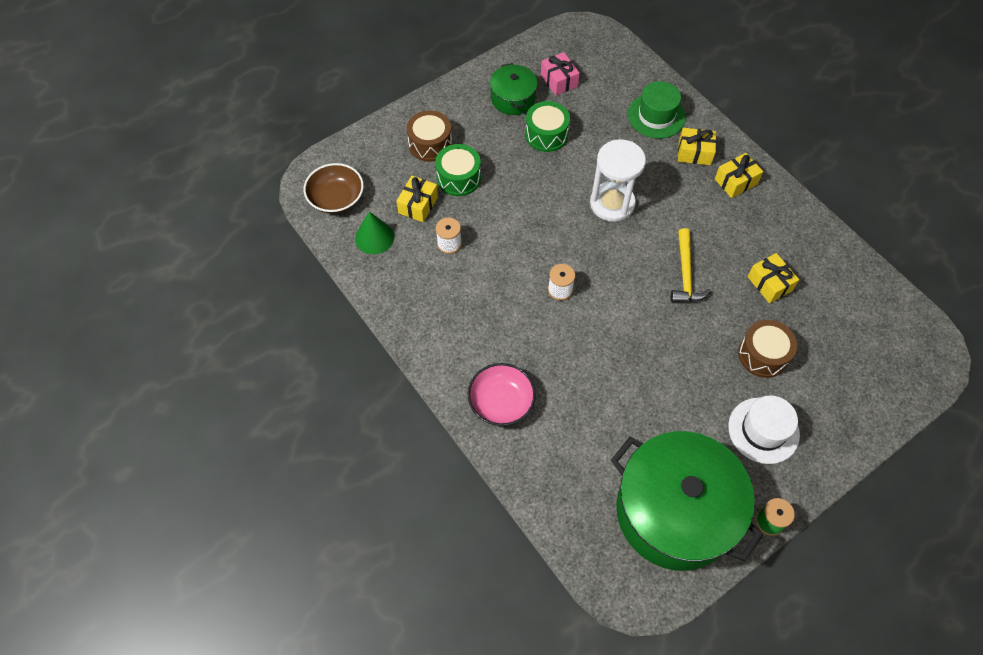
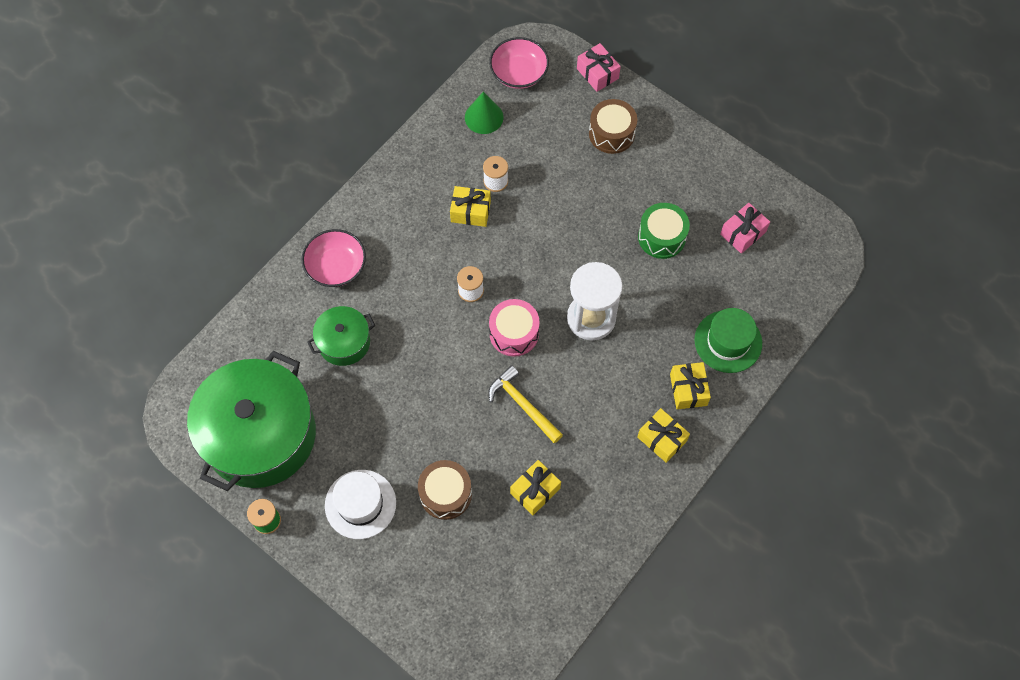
camera: 75 degrees right, 5 degrees up
brown bowl [304,163,364,214] -> pink bowl [489,37,549,89]
yellow gift [396,176,438,222] -> yellow gift moved to [450,186,491,227]
green drum [435,144,481,196] -> none
green pot [490,63,537,115] -> green pot moved to [307,306,375,366]
yellow hammer [671,228,711,302] -> yellow hammer turned 60 degrees clockwise [488,365,563,443]
none -> pink drum [489,299,540,357]
none -> pink gift [577,43,621,92]

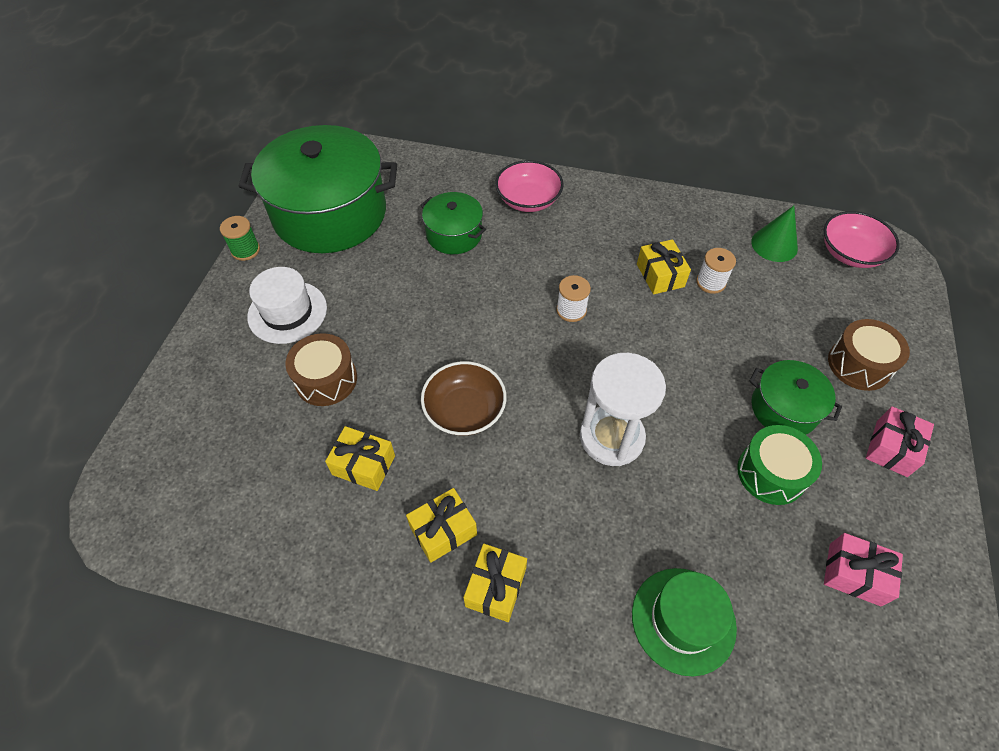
camera: 65 degrees right, 10 degrees down
yellow hammer [488,365,563,443] -> brown bowl [421,361,507,436]
pink drum [489,299,540,357] -> none
pink gift [577,43,621,92] -> pink gift moved to [866,406,934,477]
yellow gift [670,362,711,409] -> yellow gift moved to [406,488,477,563]
none -> green pot [749,360,842,435]

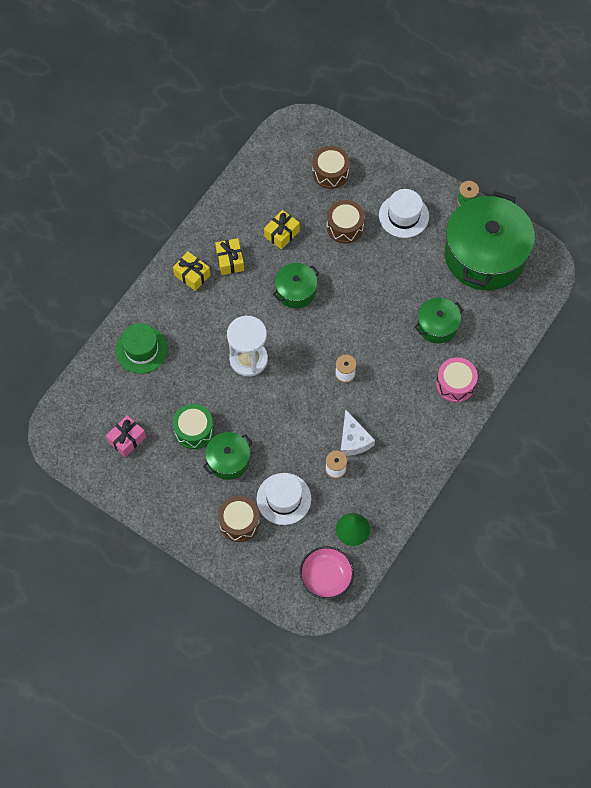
camera: 110 degrees right, 10 degrees up
brown bowl [421,361,507,436] -> green pot [273,263,319,308]
pink bowl [495,160,564,212] -> pink drum [436,357,478,402]
yellow gift [637,239,691,294] -> white cheese [341,409,375,456]
pink gift [866,406,934,477] -> none
none -> white hat [257,473,311,525]
none -> brown drum [312,146,350,189]

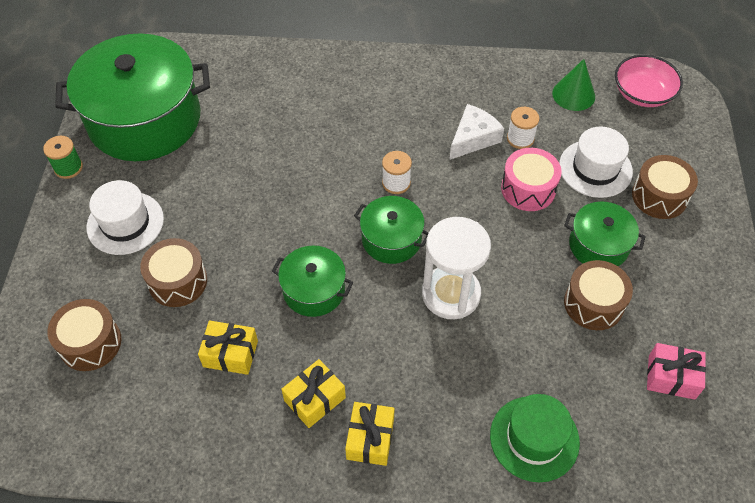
camera: 120 degrees left, 10 degrees down
green drum [173,404,214,449] -> brown drum [564,260,633,330]
green pot [415,298,463,344] -> green pot moved to [354,196,428,264]
pink drum [436,357,478,402] -> pink drum moved to [501,148,562,211]

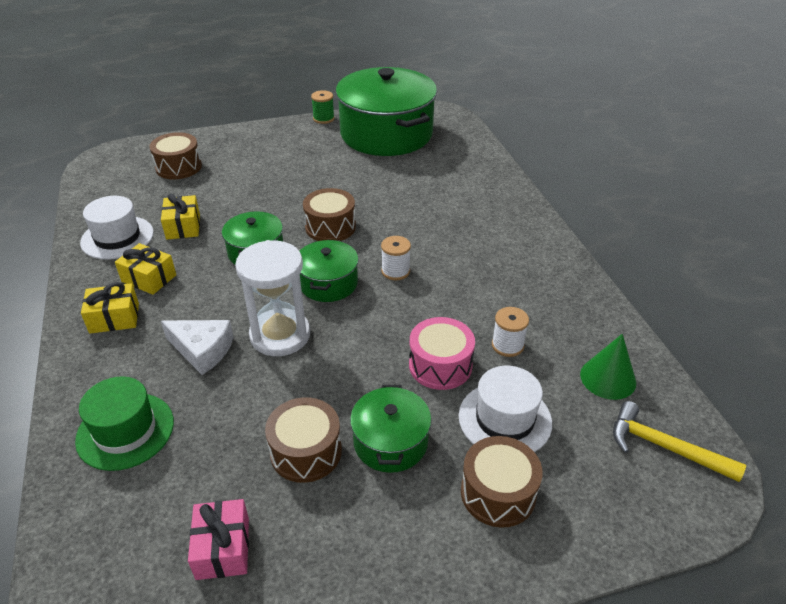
camera: 70 degrees right, 15 degrees down
white hat [86,180,164,255] -> white hat moved to [80,196,154,260]
brown drum [140,238,207,307] -> brown drum moved to [303,188,356,241]
white cheese [449,104,504,160] -> white cheese moved to [161,320,234,375]
pink bowl [615,55,683,107] -> yellow hammer [613,401,746,482]

